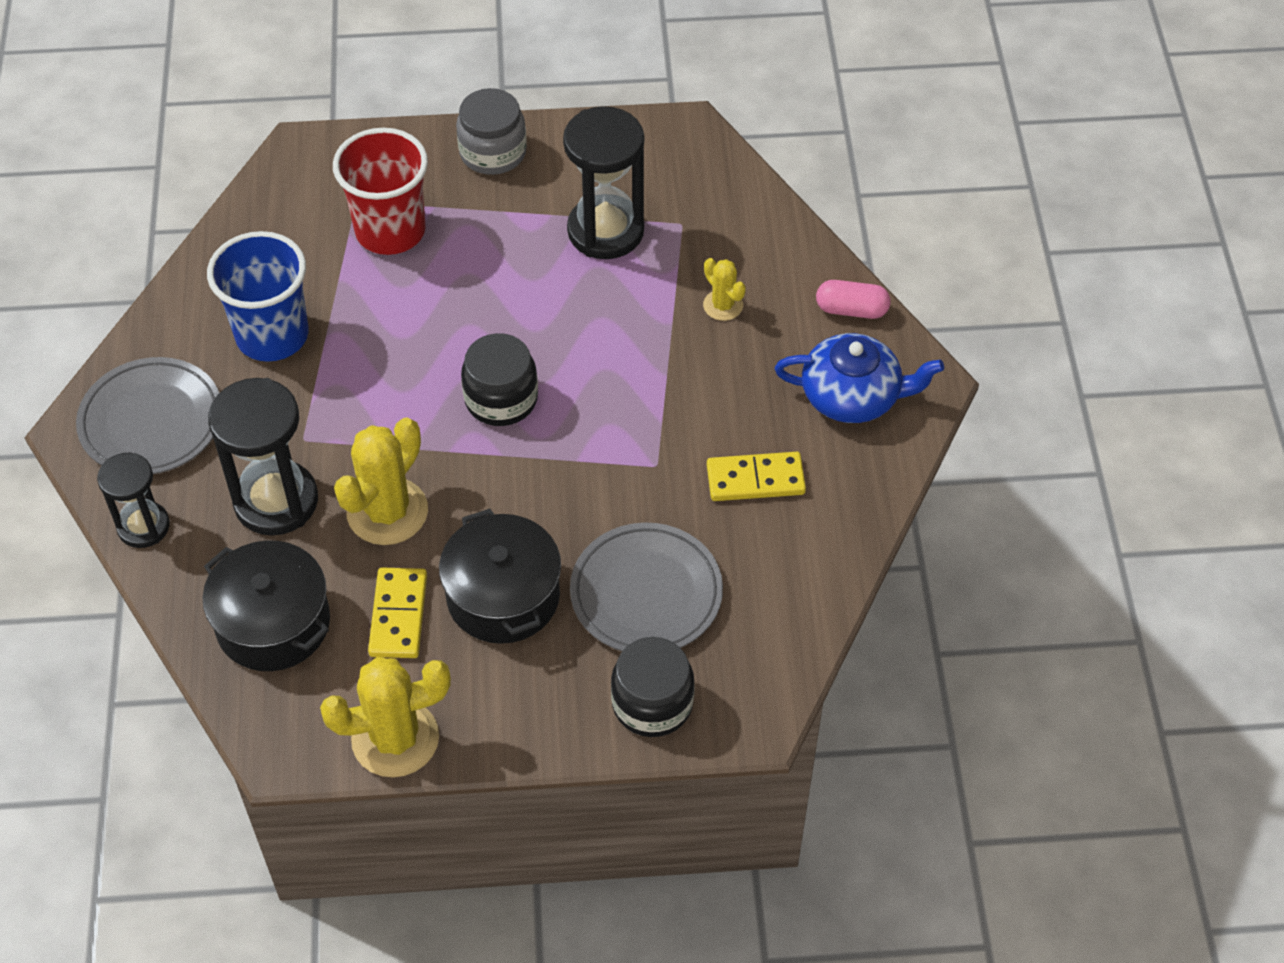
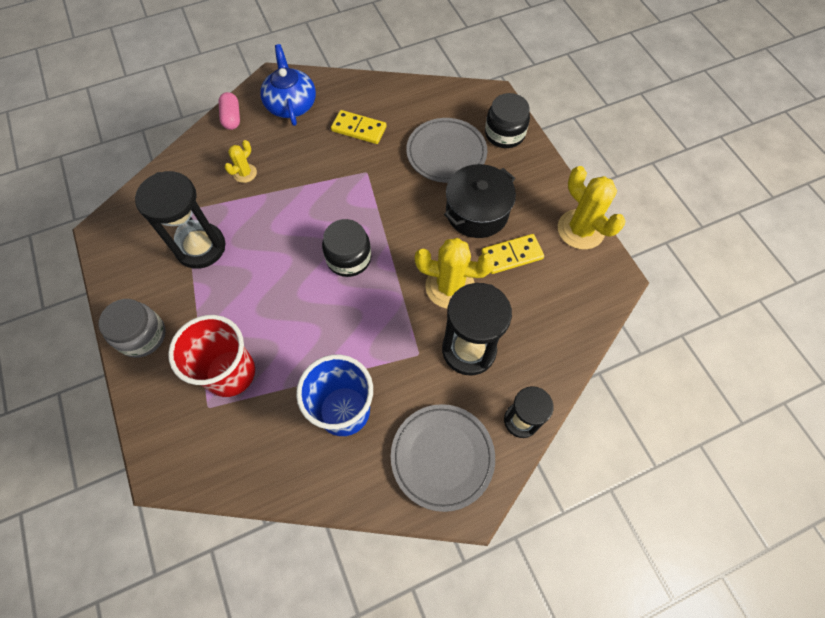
camera: 110 degrees left, 10 degrees up
black pot [202,541,330,671] -> none
yellow domino [707,452,806,501] -> yellow domino turned 45 degrees counterclockwise [331,110,386,144]

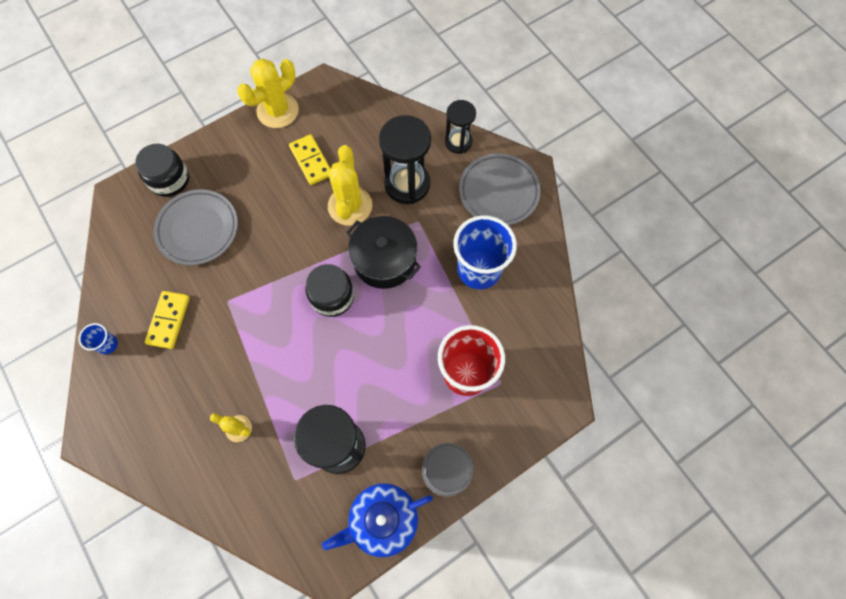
camera: 100 degrees left, 5 degrees up
pink capsule [219,92,240,130] -> none
blue teapot [260,44,316,126] -> blue teapot moved to [322,483,433,557]
black pot [444,164,516,238] -> black pot moved to [346,216,421,289]
none -> blue cup [78,323,118,354]

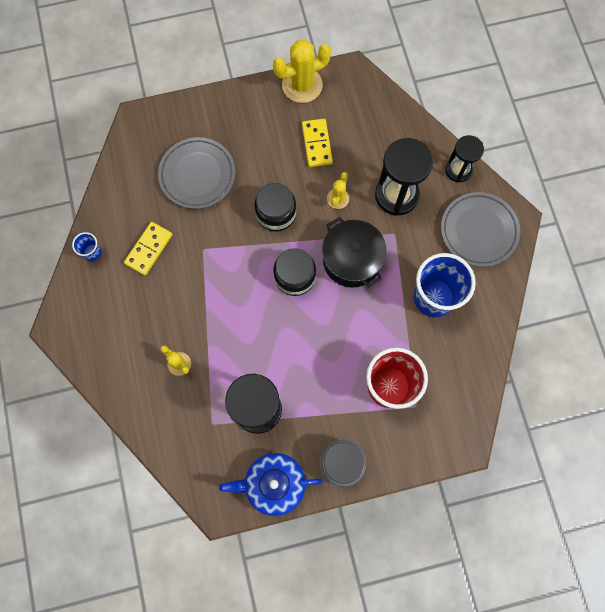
camera: 20 degrees right, 5 degrees up
black jar [135,144,189,197] -> black jar moved to [255,183,296,231]
yellow cactus [328,145,372,226] -> yellow cactus [327,172,349,209], size x0.53

